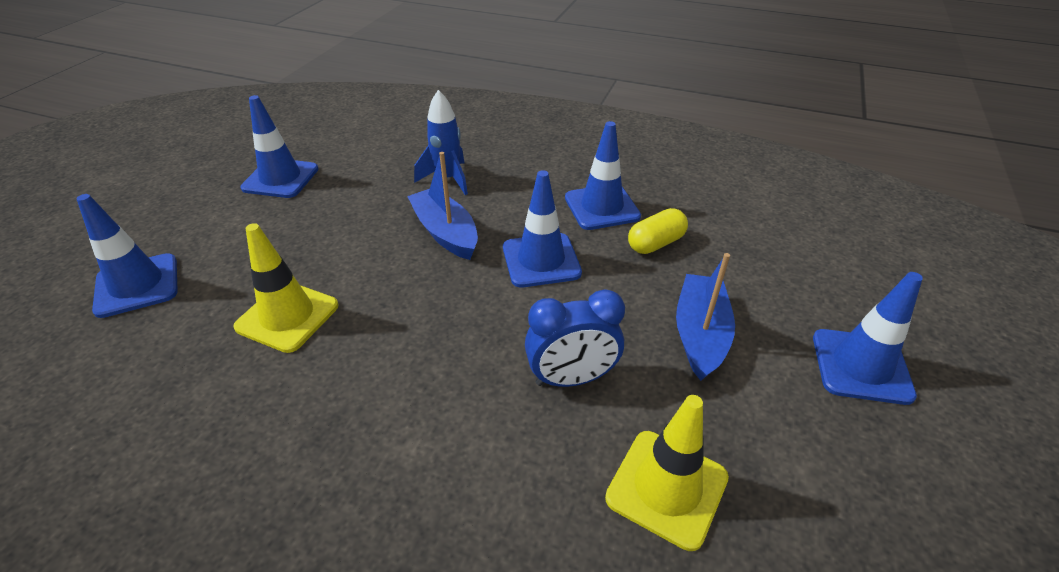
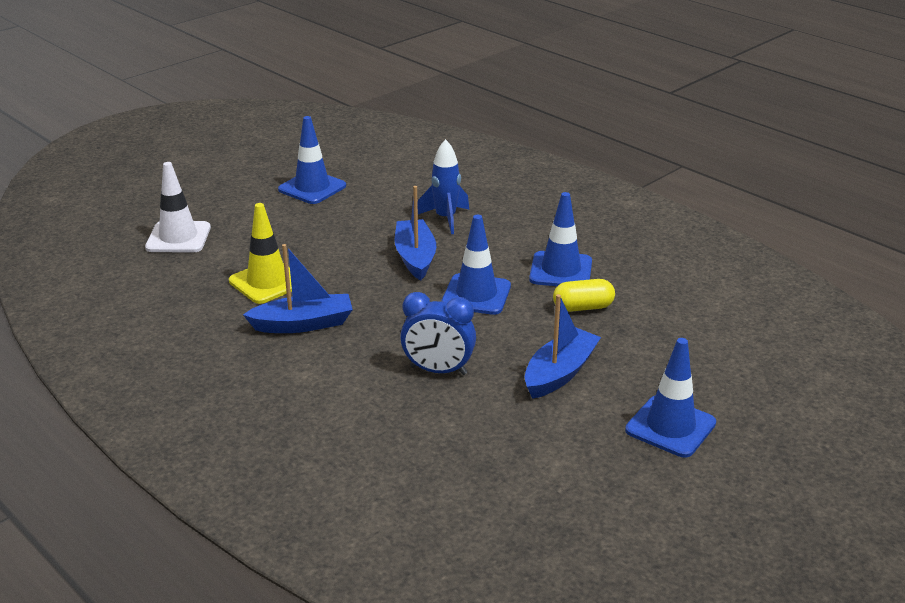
camera: 25 degrees right, 10 degrees down
blue traffic cone [76,194,178,318] -> white traffic cone [145,162,211,253]
yellow traffic cone [605,395,729,551] -> none
none -> blue boat [243,244,353,333]

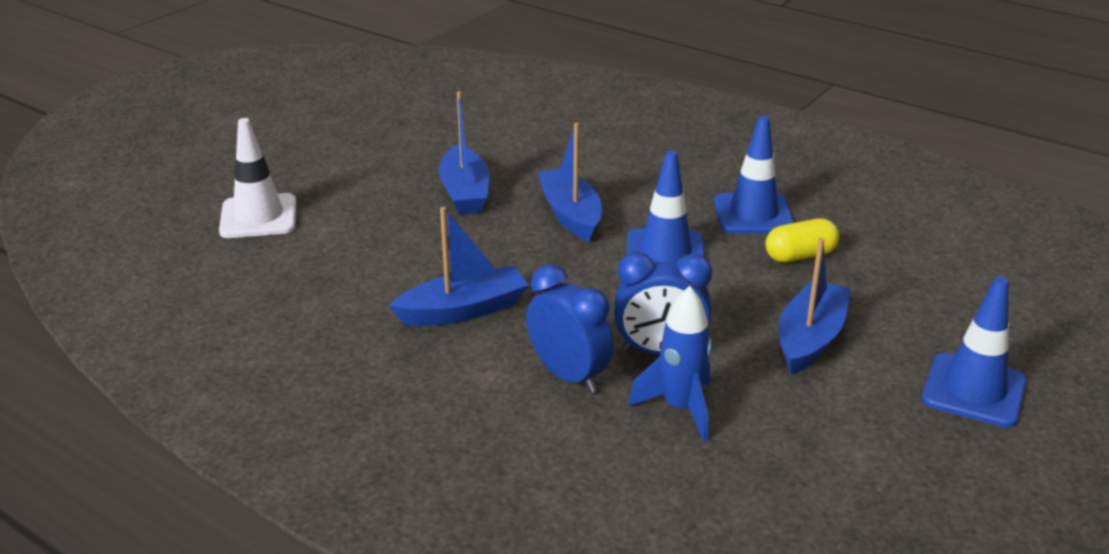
camera: 10 degrees left, 0 degrees up
yellow traffic cone [229,203,292,304] -> none
blue traffic cone [278,116,346,204] -> none
blue rocket [418,139,469,234] -> blue rocket moved to [628,286,712,441]
none -> blue boat [438,91,489,215]
none -> blue clock [526,264,614,393]

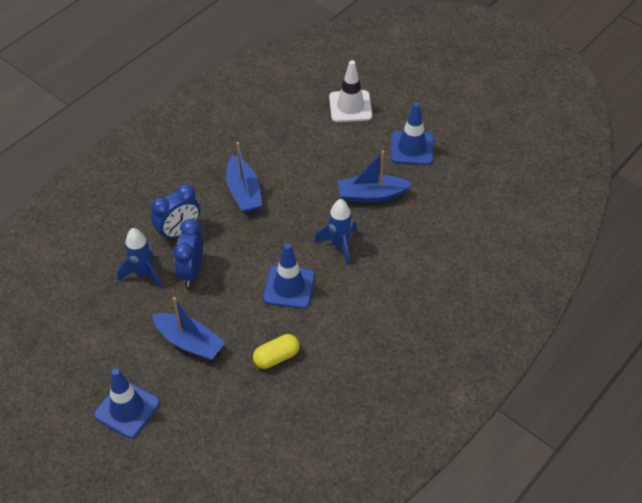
camera: 95 degrees right, 20 degrees up
blue boat [538,123,602,242] -> blue rocket [314,199,357,265]
blue traffic cone [714,116,794,234] -> blue traffic cone moved to [391,102,434,165]
yellow capsule [766,218,839,262] -> yellow capsule turned 75 degrees clockwise [253,334,300,369]

